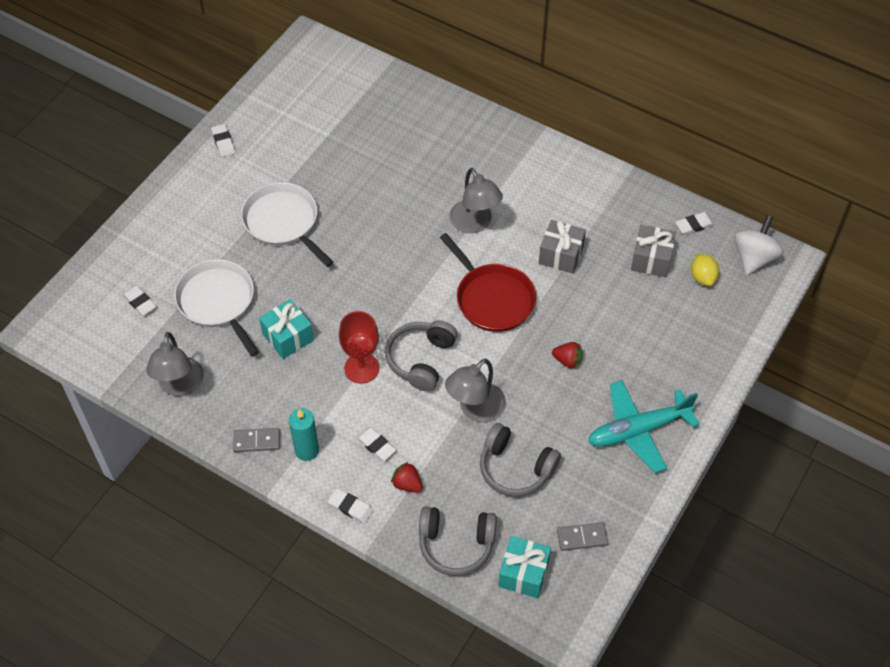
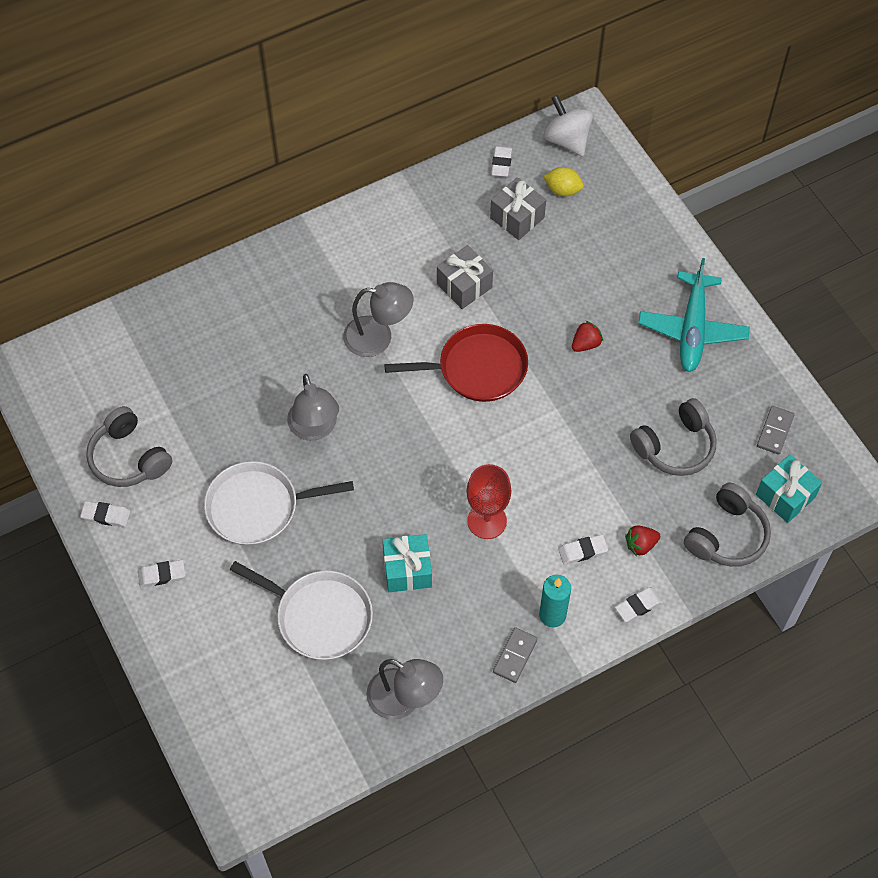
camera: 60 degrees left, 5 degrees up
white eraser [123,285,156,316] -> white eraser moved to [138,560,185,587]
white pan [174,259,259,356] -> white pan turned 150 degrees counterclockwise [230,561,373,660]
grey headphones [385,320,458,392] -> grey headphones moved to [86,406,172,487]
grey lamp [445,359,506,423] -> grey lamp moved to [287,374,339,441]

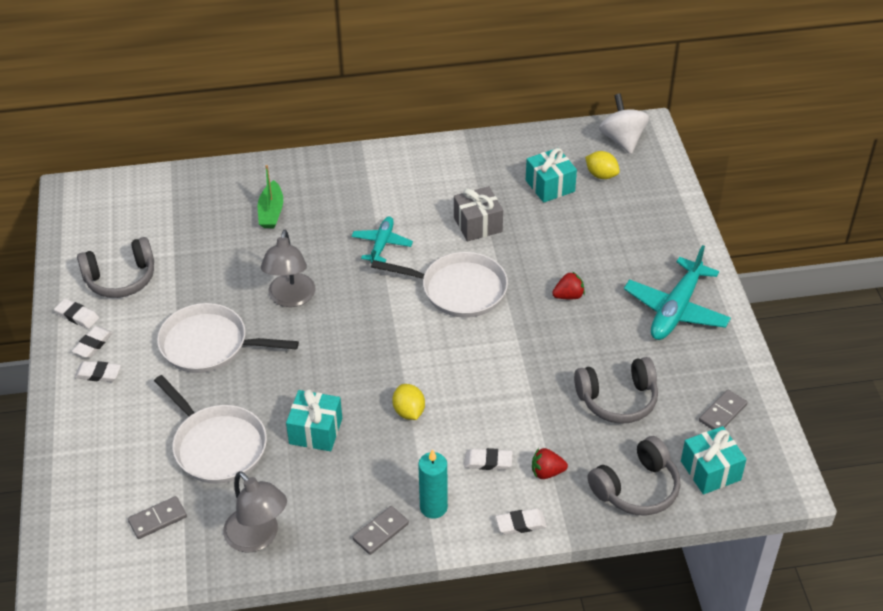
camera: 20 degrees right, 15 degrees down
grey headphones [86,406,172,487] -> grey headphones turned 90 degrees counterclockwise [77,237,154,298]
grey lamp [343,282,414,357] -> turquoise plane [352,216,413,263]
red pan [385,324,528,402] -> white pan [371,252,508,318]
red goblet [466,464,511,539] -> yellow lemon [392,384,425,420]
grey gift [490,177,546,240] -> turquoise gift [526,148,577,203]
white eraser [491,146,512,177] -> white eraser moved to [72,326,113,358]
none -> grey domino [128,496,187,539]
none -> green boat [258,165,283,228]

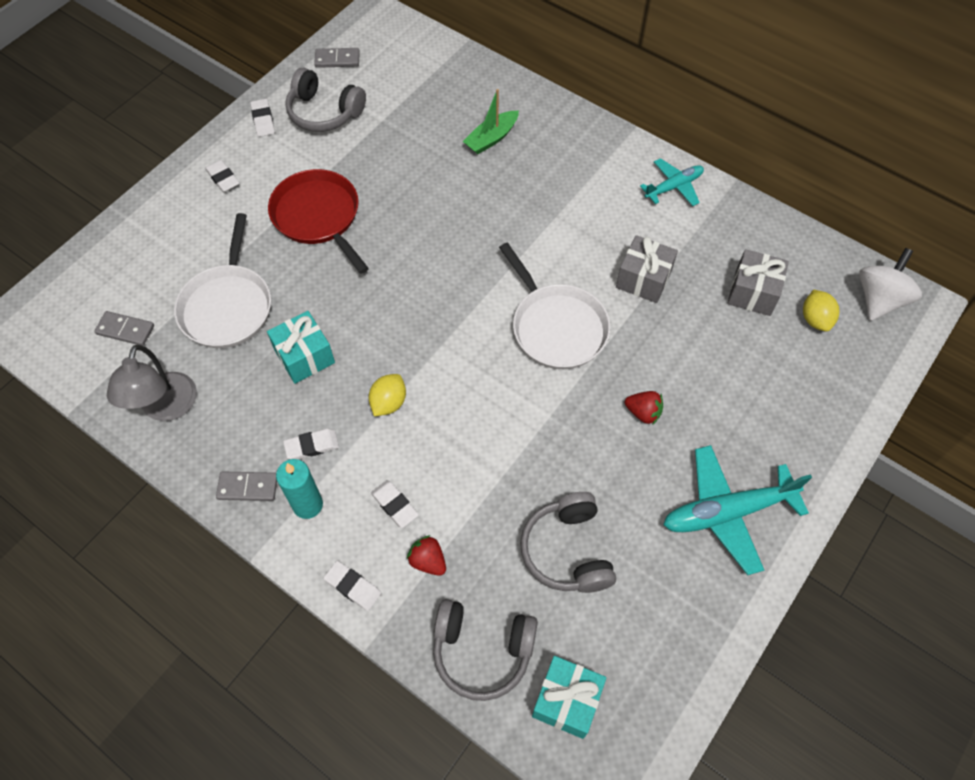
camera: 45 degrees right, 15 degrees up
white eraser [72,326,113,358] -> white eraser moved to [283,429,339,459]
white pan [157,303,299,373] -> red pan [268,169,369,274]
grey lamp [261,230,315,307] -> none
turquoise plane [352,216,413,263] -> turquoise plane moved to [640,158,704,206]
turquoise gift [526,148,577,203] -> grey gift [727,249,789,316]
grey headphones [574,357,658,424] -> grey headphones turned 45 degrees clockwise [520,492,616,593]
grey domino [699,390,747,430] -> grey domino moved to [314,48,360,68]

